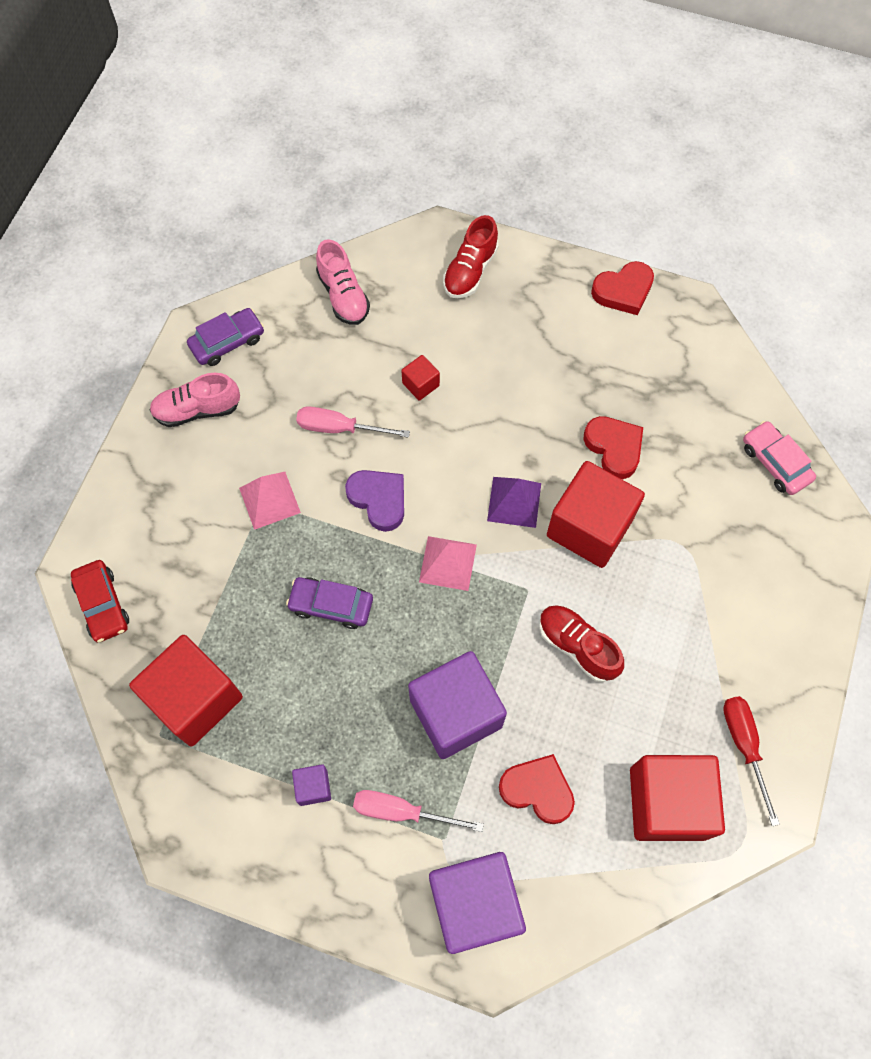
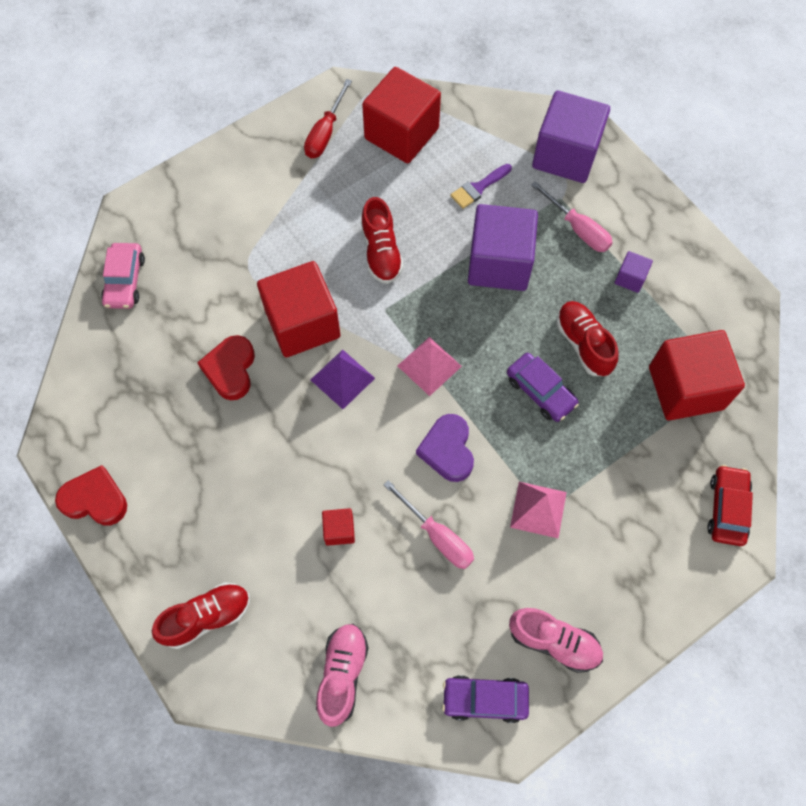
camera: 145 degrees left, 0 degrees up
red heart [499,754,575,824] -> purple brush [451,164,512,209]
none -> red shoe [556,301,618,376]

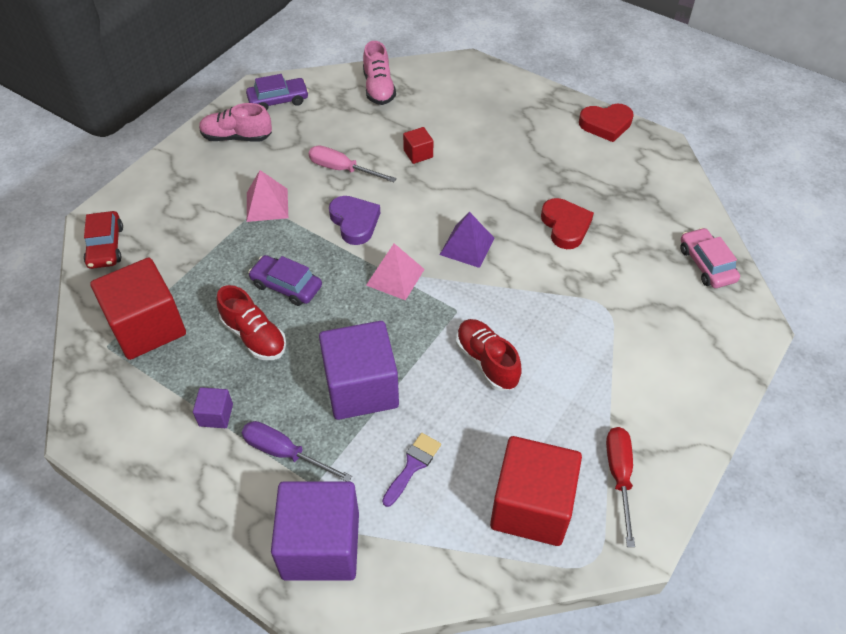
camera: 160 degrees right, 15 degrees down
red shoe [152,582,250,649] -> none
red cube [257,261,341,358] -> none
pink screwdriver [531,181,613,252] -> purple screwdriver [241,421,352,481]

